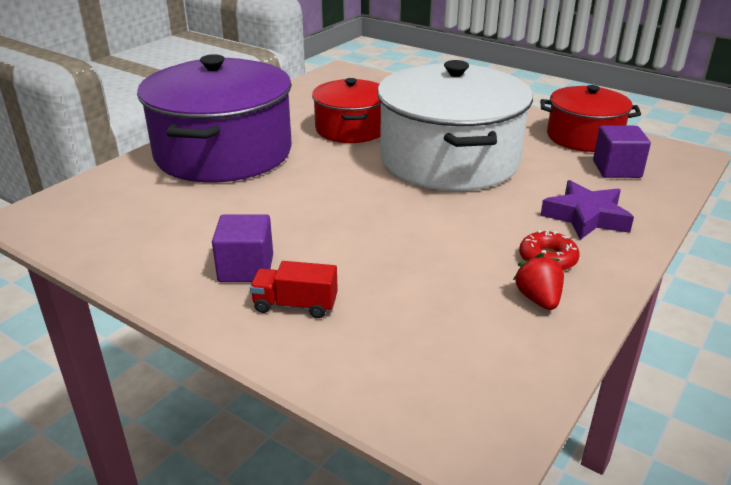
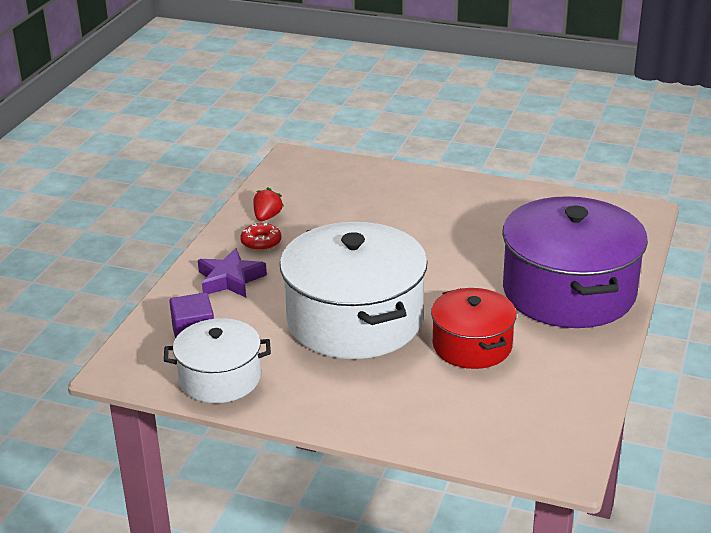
camera: 165 degrees right, 0 degrees up
purple cube [212,214,273,282] -> none
red truck [250,261,338,318] -> none
red strawberry [513,253,564,310] -> red strawberry turned 135 degrees counterclockwise [253,187,284,221]
red pot [540,85,641,152] -> white pot [164,318,271,403]

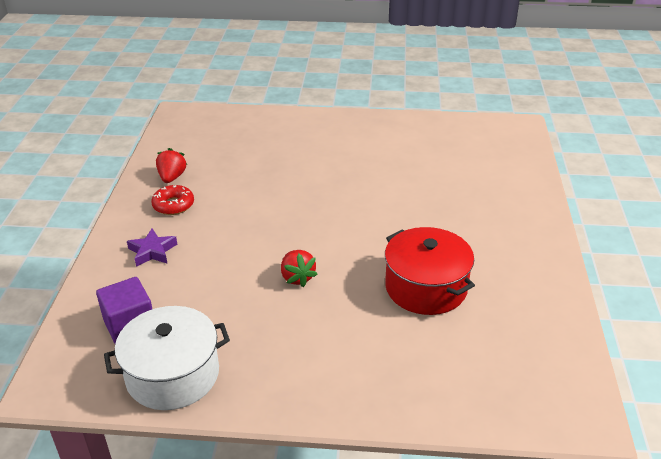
camera: 15 degrees left, 5 degrees up
purple star [198,248,267,297] -> purple star [127,229,177,267], size x0.66
white pot [280,222,428,359] -> red strawberry [281,250,318,287]
purple pot [502,196,648,328] -> none

